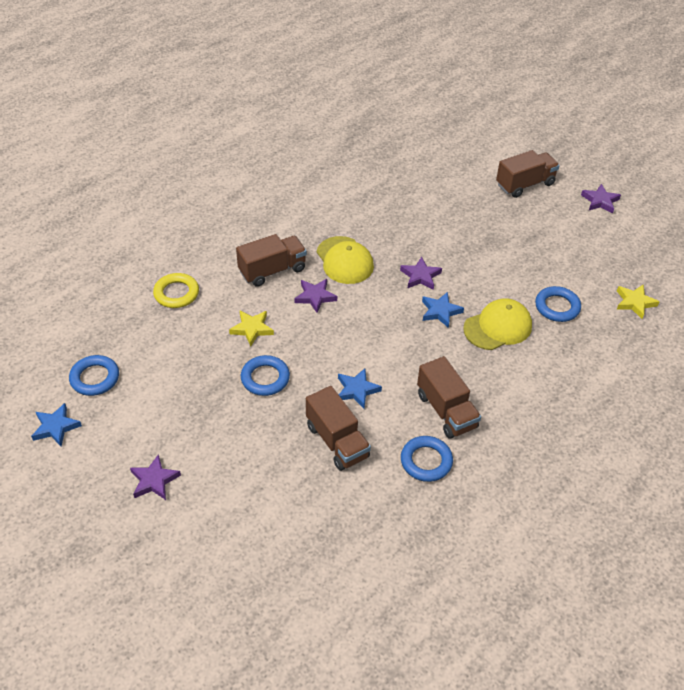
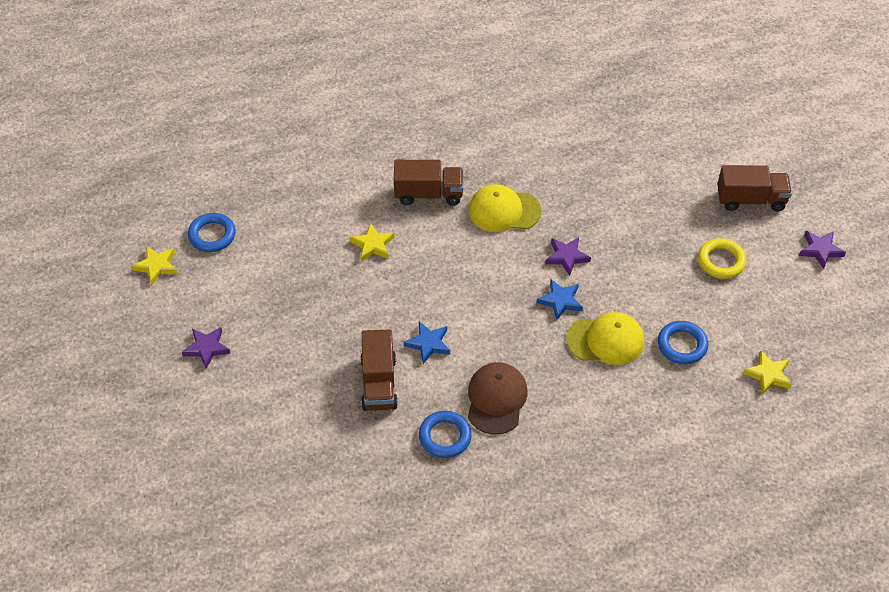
camera: 30 degrees right, 5 degrees up
blue star [31,403,82,446] -> yellow star [132,246,178,285]
yellow ring [153,273,199,308] -> yellow ring moved to [698,238,747,279]
blue ring [241,355,290,396] -> none
purple star [294,279,337,313] -> none
yellow cap [317,236,374,284] -> yellow cap turned 90 degrees clockwise [469,184,541,232]
brown truck [417,356,481,439] -> brown cap [468,362,528,435]

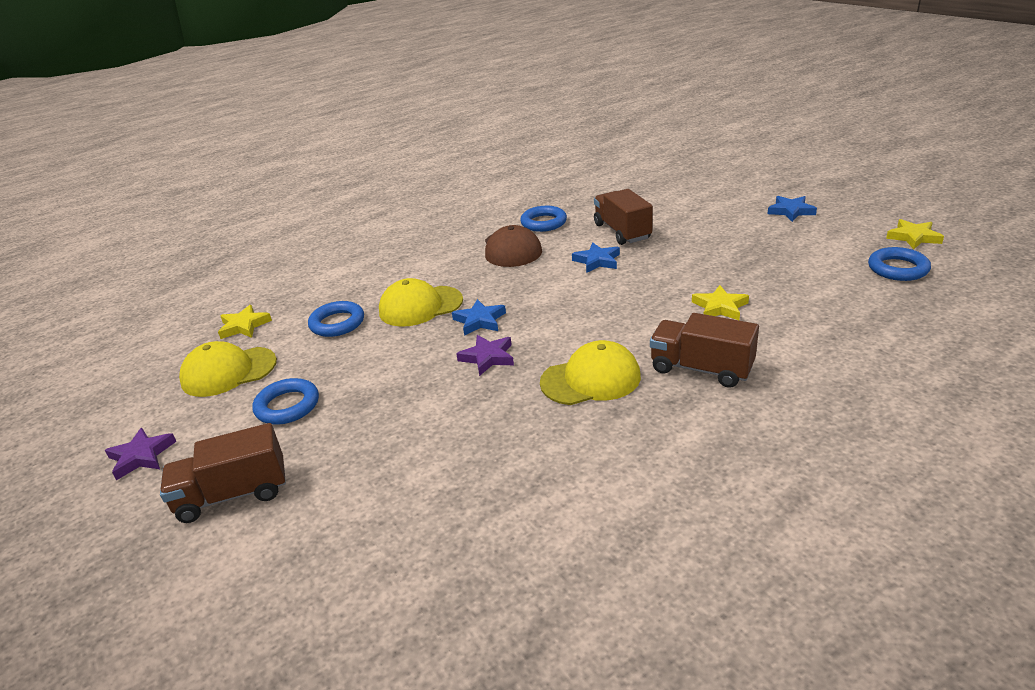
camera: 165 degrees right, 20 degrees down
purple star [182,327,231,369] -> blue star [768,196,817,222]
brown truck [394,160,463,206] -> brown truck turned 45 degrees clockwise [650,313,759,388]
yellow ring [698,238,747,279] -> blue ring [252,378,319,425]
none -> yellow cap [179,341,277,397]

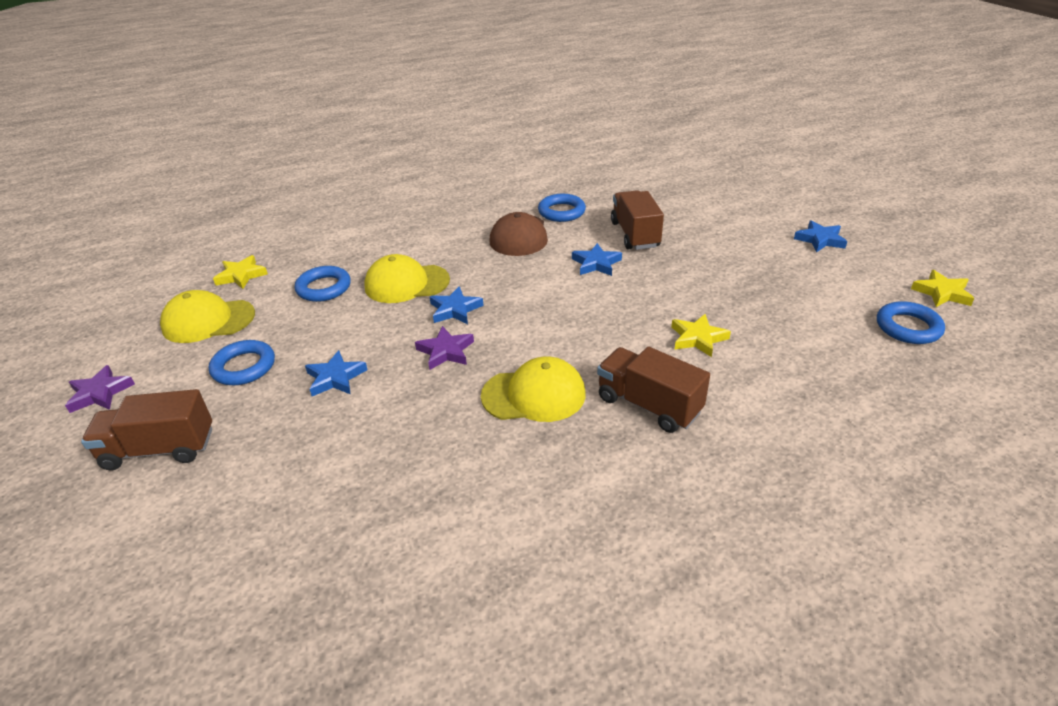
camera: 10 degrees right, 5 degrees up
none -> blue star [305,350,368,396]

